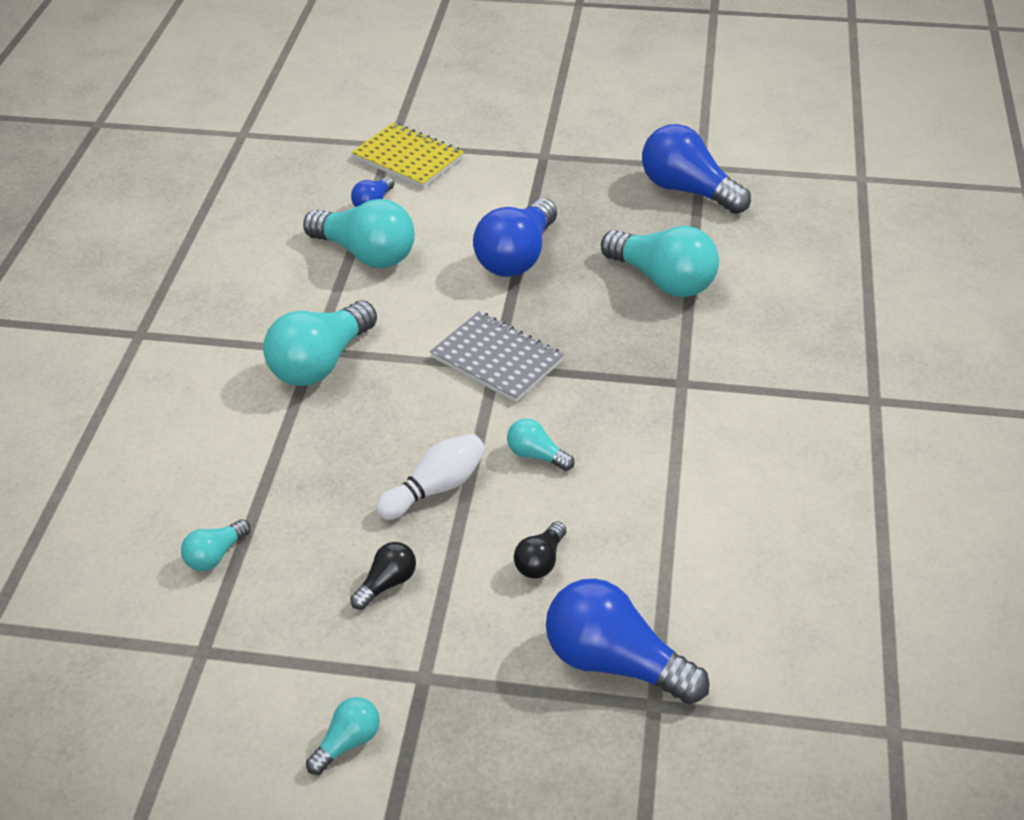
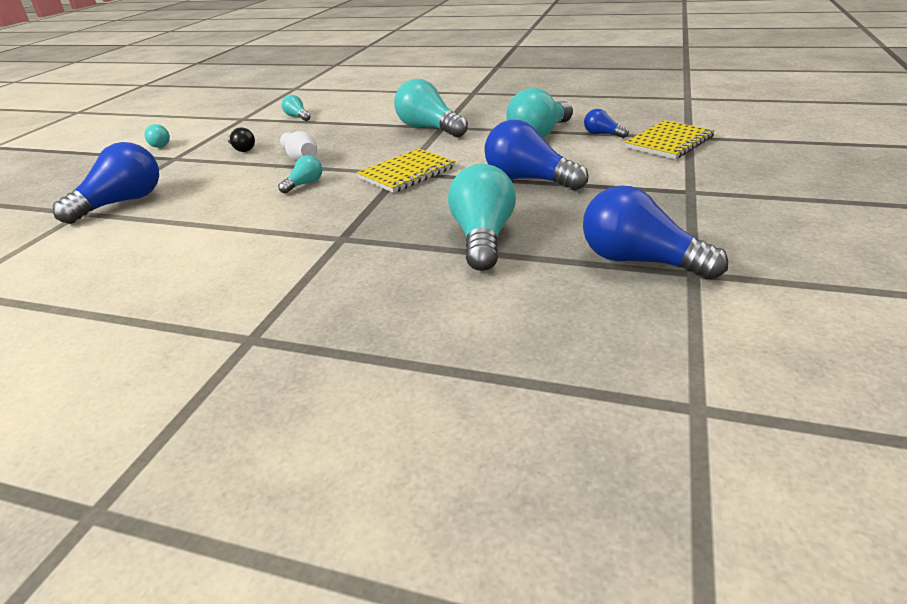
camera: 100 degrees right, 10 degrees down
grey notebook [430,311,564,402] -> yellow notebook [357,148,456,193]
black light bulb [514,521,566,578] -> none
turquoise light bulb [601,226,719,297] -> turquoise light bulb turned 135 degrees clockwise [448,164,516,271]
blue light bulb [642,124,751,214] -> blue light bulb turned 105 degrees counterclockwise [583,185,728,280]

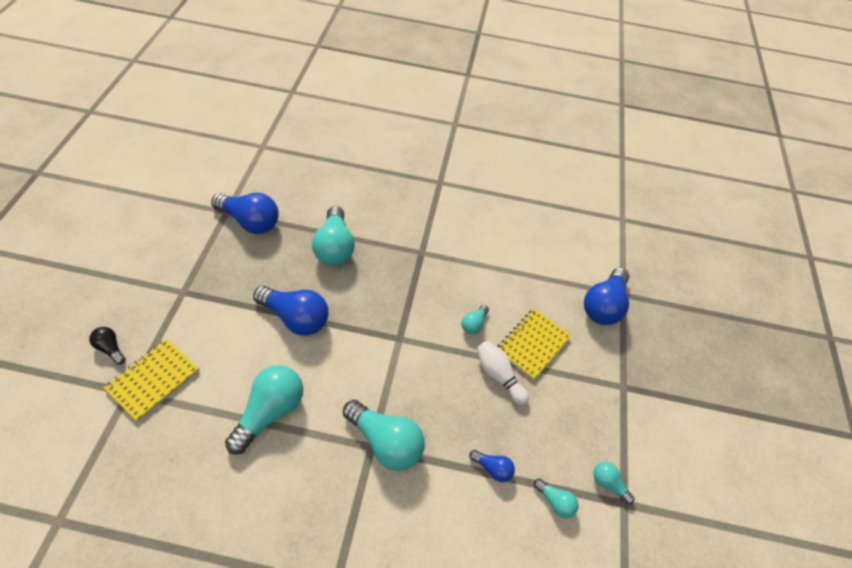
camera: 165 degrees right, 20 degrees up
turquoise light bulb [144,124,170,148] -> turquoise light bulb moved to [594,462,635,505]
black light bulb [228,127,255,152] -> black light bulb moved to [89,327,126,365]
yellow notebook [357,148,456,193] -> yellow notebook moved to [497,309,571,380]
blue light bulb [584,109,629,138] -> blue light bulb moved to [469,450,515,482]

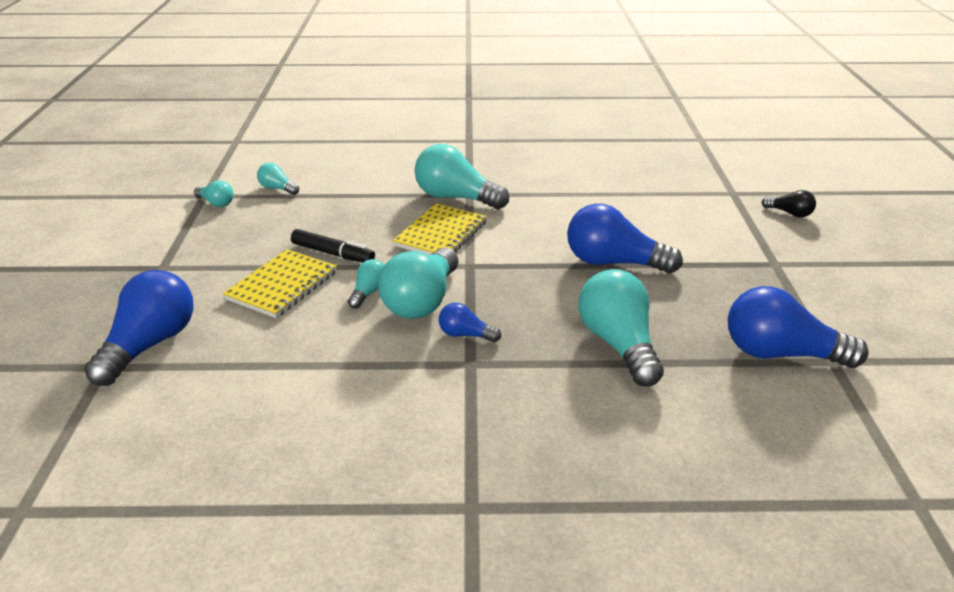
camera: 175 degrees right, 20 degrees down
yellow notebook [104,339,199,422] -> yellow notebook moved to [392,203,487,255]
turquoise light bulb [225,365,303,454] -> turquoise light bulb moved to [378,247,459,319]
blue light bulb [469,450,515,482] -> blue light bulb moved to [439,303,501,342]
white bowling pin [477,341,529,405] -> black marker [291,229,375,262]

